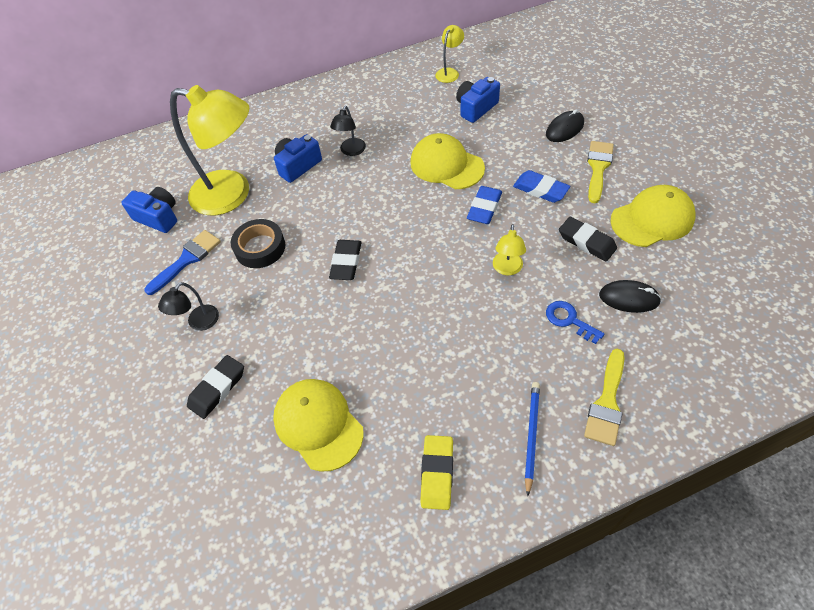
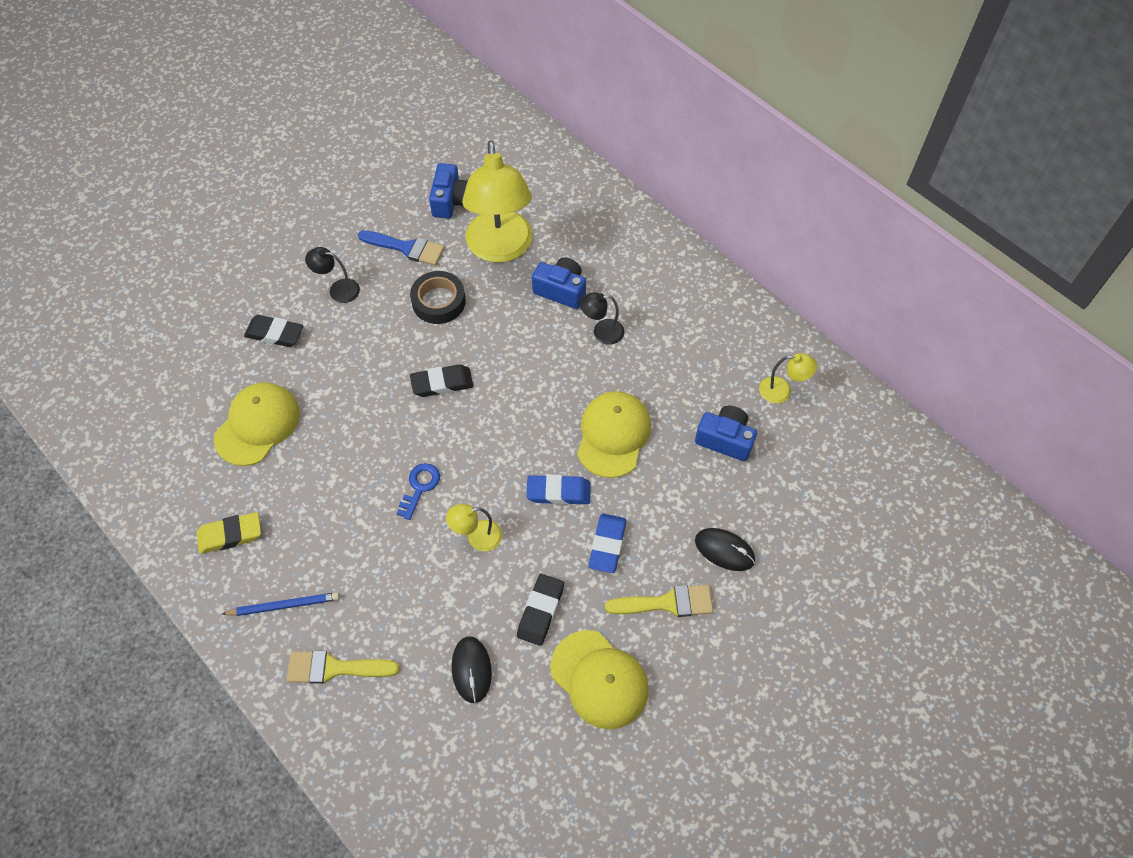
camera: 65 degrees right, 5 degrees up
blue key [546,301,605,344] -> blue key moved to [397,463,440,520]

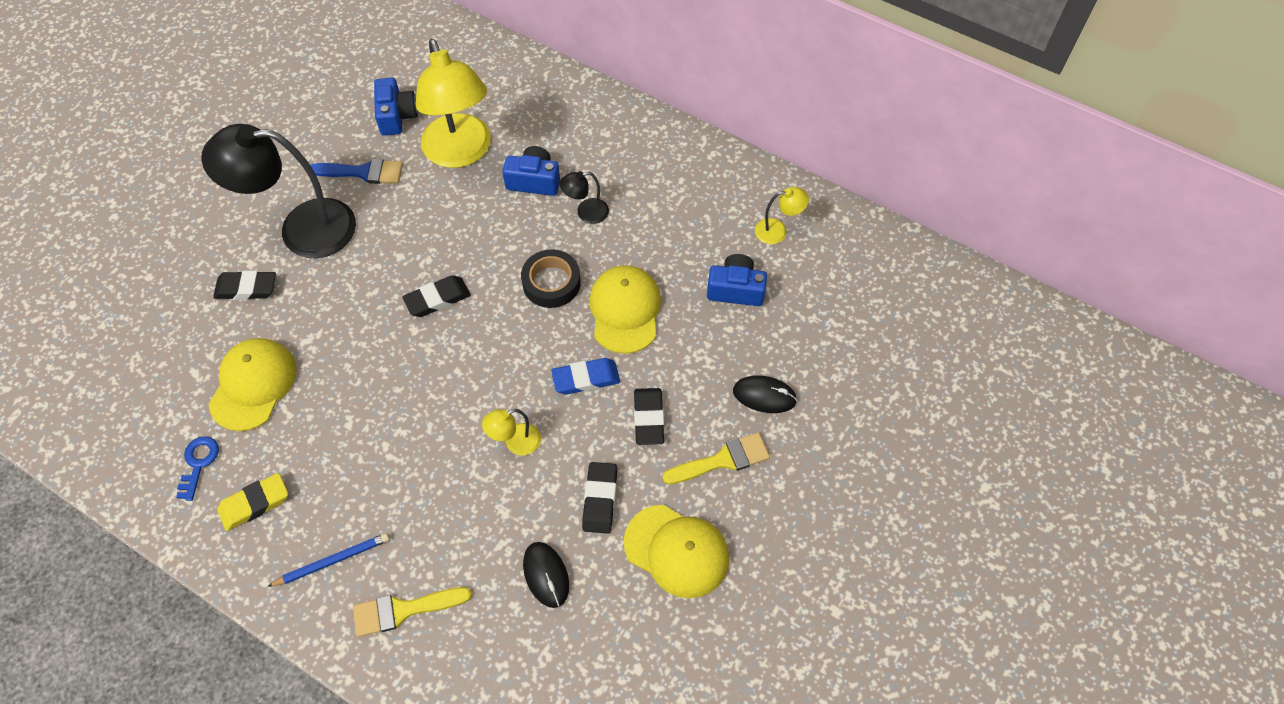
camera: 15 degrees left, 0 degrees up
black lamp [305,247,360,303] -> black lamp [201,124,356,258], size x2.31
blue key [397,463,440,520] -> blue key moved to [176,436,219,501]
black tape [410,271,466,324] -> black tape moved to [521,249,581,308]
blue eraser [588,514,627,573] -> black eraser [634,388,664,445]

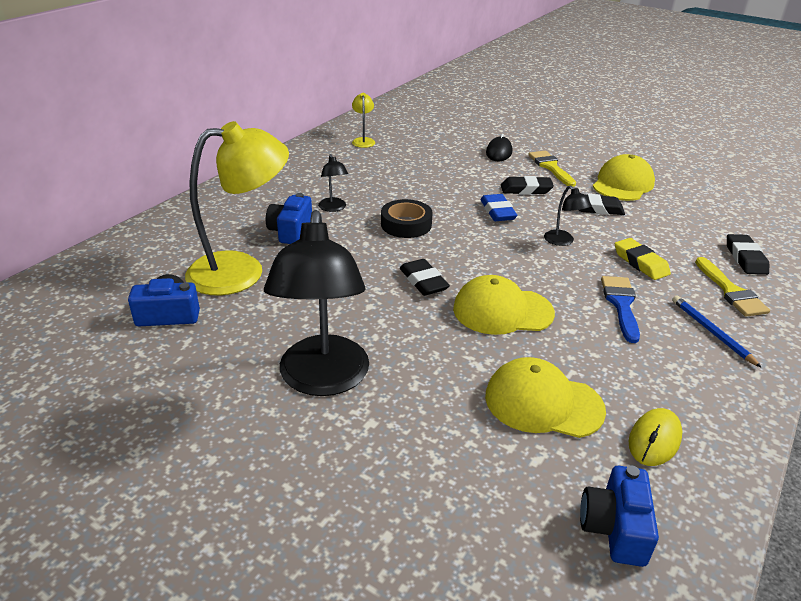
camera: 90 degrees left, 25 degrees down
blue key [176,436,219,501] -> yellow mouse [629,408,682,466]
black eraser [213,271,276,300] -> black eraser moved to [727,234,769,275]
yellow eraser [217,473,288,531] -> yellow eraser moved to [615,238,671,280]
blue brush [310,159,403,184] -> blue brush moved to [601,276,640,343]
yellow lamp [482,409,541,456] -> black lamp [544,186,592,246]
black mouse [523,542,569,608] -> none
yellow cap [589,265,661,354] -> yellow cap moved to [453,275,555,335]
blue camera [707,254,767,306] -> blue camera moved to [580,465,659,567]

